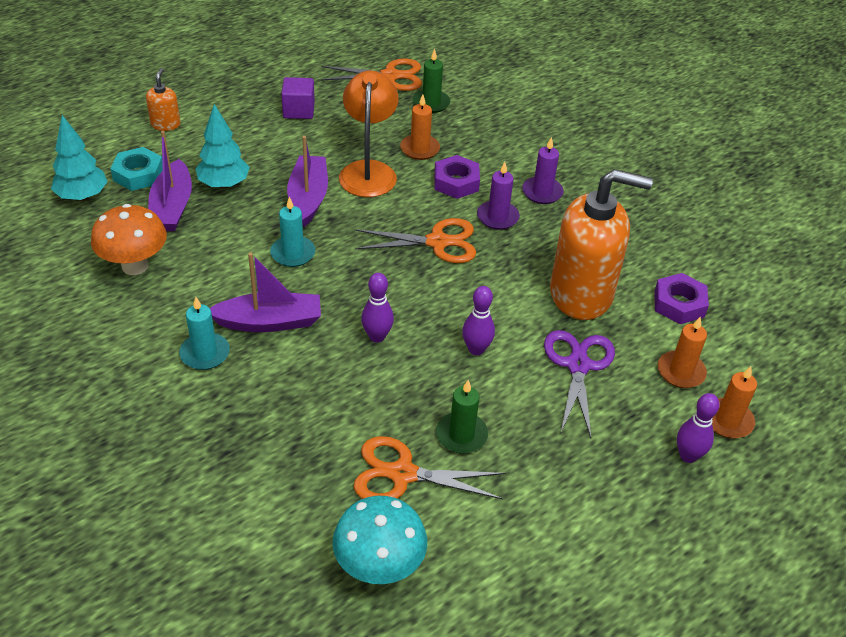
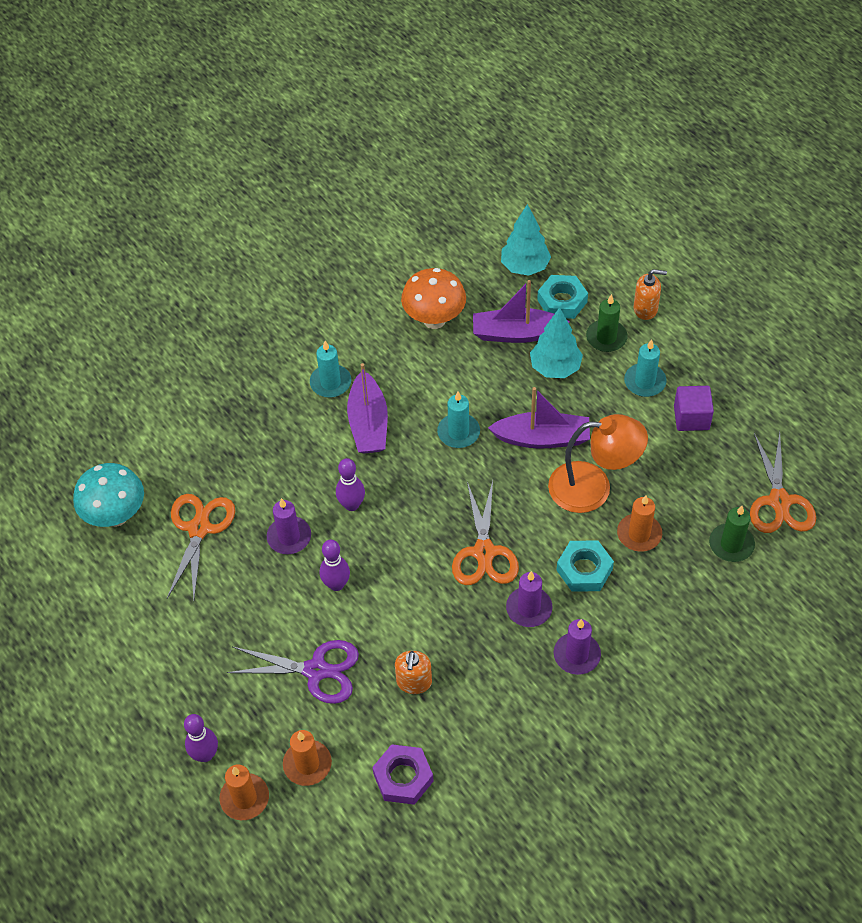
camera: 95 degrees right, 10 degrees up
purple nut [434,155,480,199] -> turquoise nut [557,540,614,592]
green candle [436,380,488,454] -> green candle moved to [586,294,628,352]
orange soap dispenser [550,169,653,320] -> orange soap dispenser [395,651,432,694], size x0.43
none -> purple candle [267,498,311,554]
none -> turquoise candle [624,339,667,397]

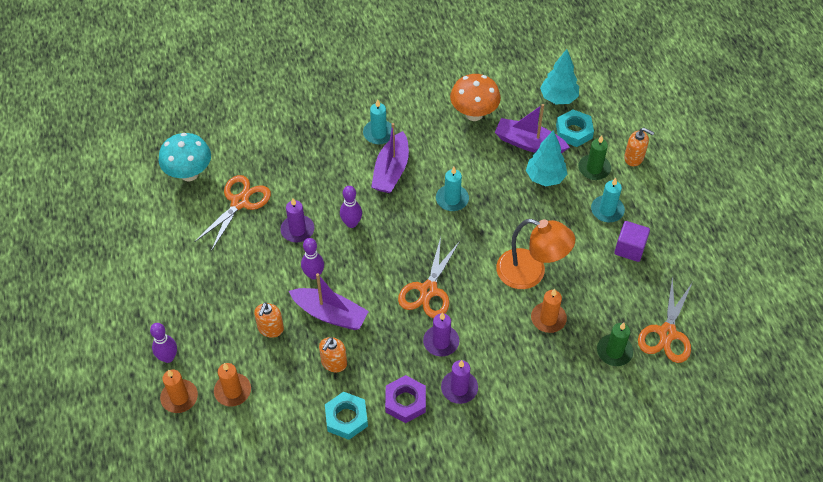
camera: 20 degrees right, 0 degrees up
purple scissors [227,640,359,704] -> orange soap dispenser [254,302,284,338]
purple nut [372,744,433,805] -> purple nut moved to [385,375,426,423]
purple boat [488,387,590,449] -> purple boat moved to [289,273,369,330]
turquoise nut [557,540,614,592] -> turquoise nut moved to [325,392,368,440]

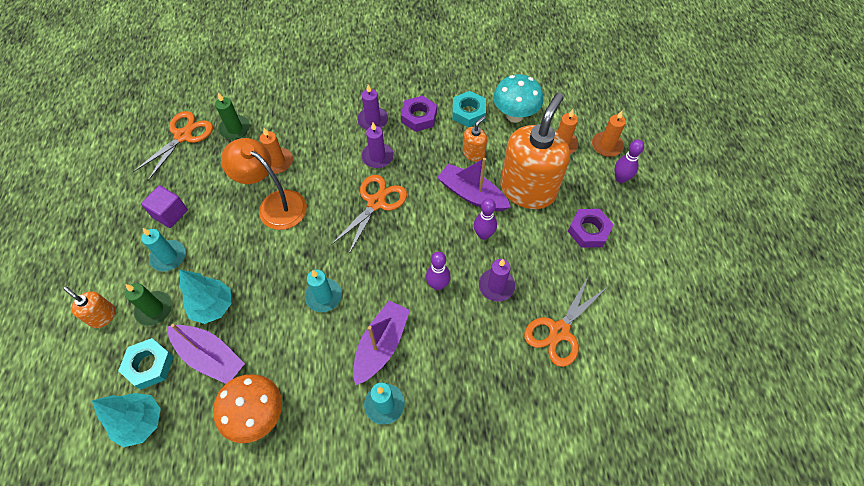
camera: 170 degrees left, 5 degrees up
turquoise mushroom [158,133,211,181] -> turquoise mushroom moved to [493,74,543,123]
orange soap dispenser [254,302,284,338] -> orange soap dispenser [500,93,570,209], size x2.33
none -> purple nut [568,209,614,248]

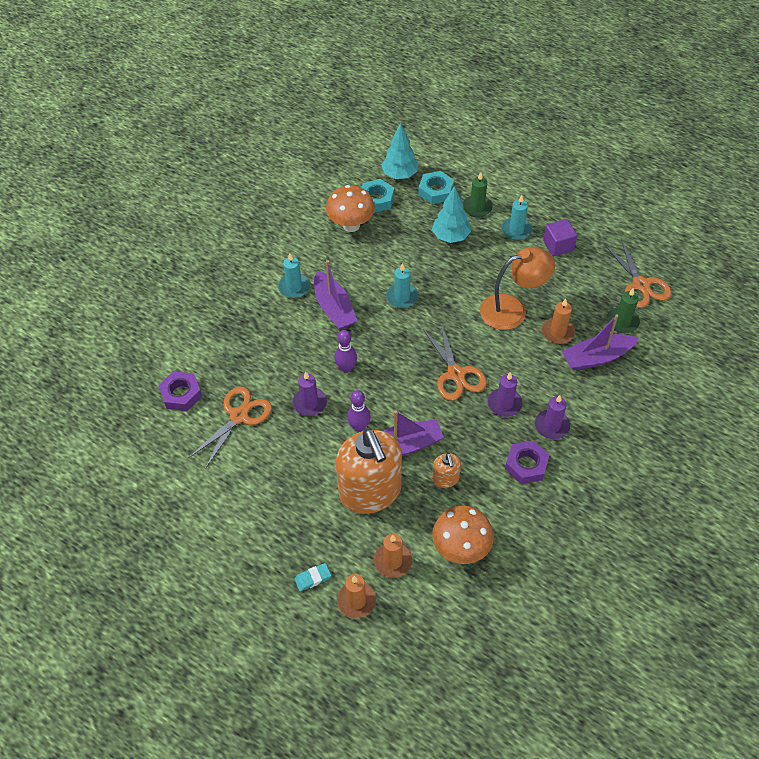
camera: 130 degrees right, 5 degrees down
orange soap dispenser [63,286,116,328] -> none
purple boat [167,324,245,384] -> purple boat moved to [562,314,638,371]
turquoise nut [452,91,486,127] -> turquoise nut moved to [362,179,394,213]
turquoise mushroom [493,74,543,123] -> orange mushroom [432,506,494,564]
orange scissors [524,275,606,367] -> orange scissors turned 45 degrees clockwise [189,386,272,469]
purple nut [568,209,614,248] -> purple nut moved to [159,371,202,411]
purple bowling pin [614,139,644,183] -> turquoise eraser [294,563,331,592]

